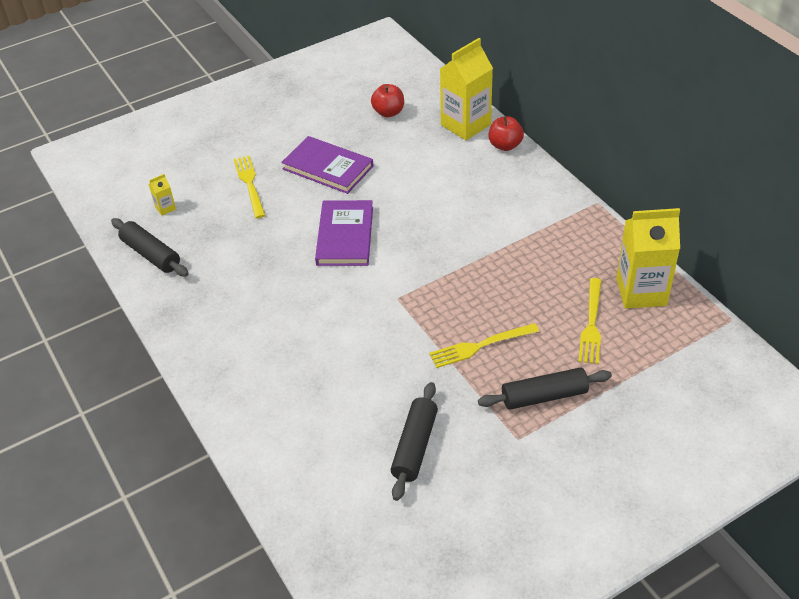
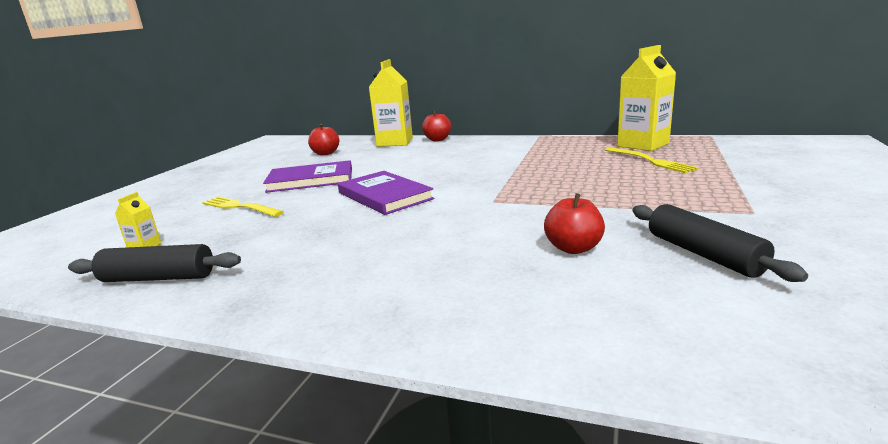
camera: 40 degrees left, 25 degrees down
yellow fork [429,323,539,368] -> none
black rolling pin [478,367,612,410] -> none
none -> red apple [544,193,605,254]

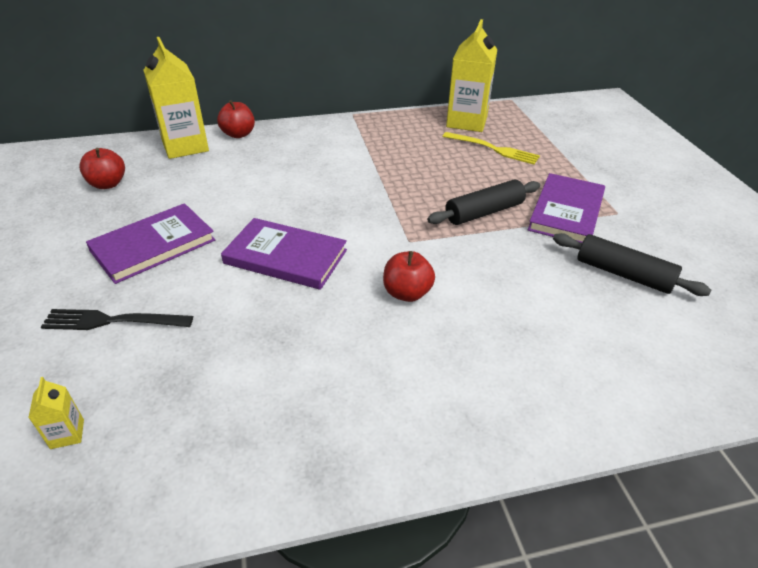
camera: 35 degrees left, 20 degrees up
black rolling pin [68,244,241,282] -> black rolling pin moved to [427,179,540,225]
yellow fork [202,196,284,217] -> black fork [41,309,193,330]
red apple [544,193,605,254] -> red apple moved to [383,251,435,302]
none -> purple book [528,173,605,243]

